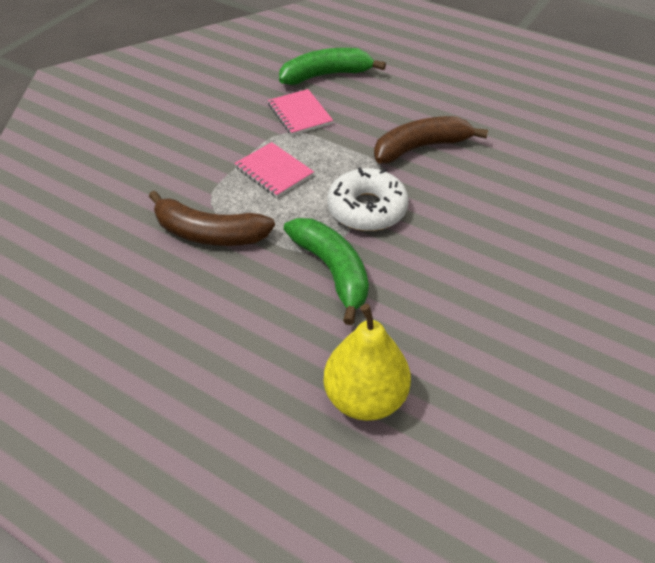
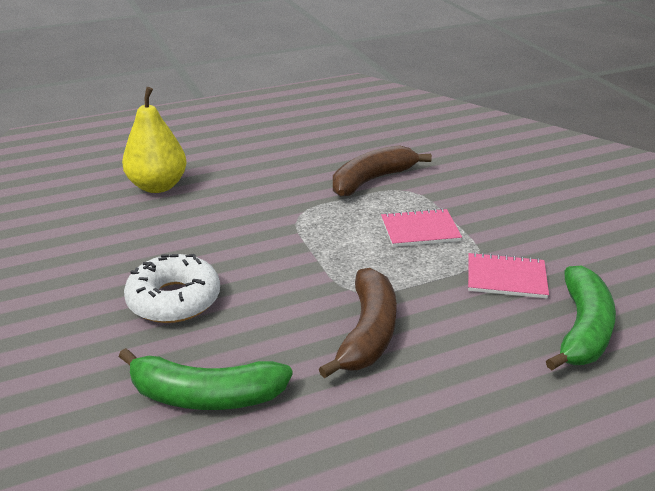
camera: 125 degrees right, 15 degrees down
green banana [283,218,369,325] -> green banana moved to [119,348,293,410]
white donut [327,167,409,231] -> white donut moved to [124,254,220,323]

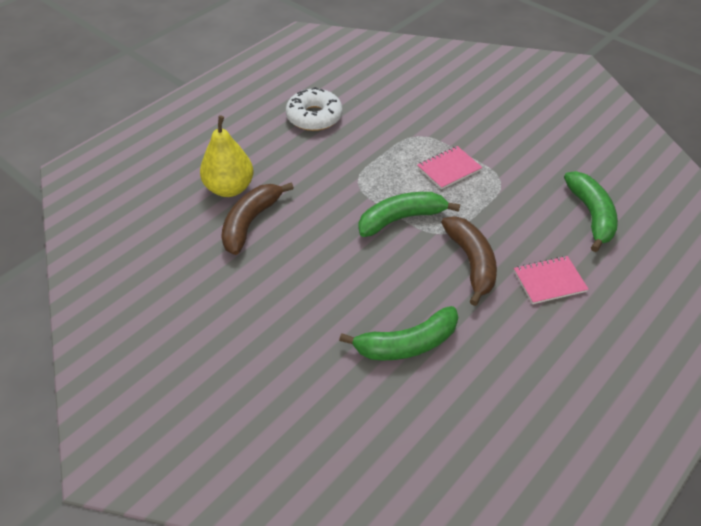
camera: 25 degrees left, 15 degrees up
white donut [124,254,220,323] -> white donut moved to [286,87,343,131]
brown banana [333,145,432,197] -> brown banana moved to [221,182,294,255]
pink notebook [468,252,549,298] -> pink notebook moved to [514,256,589,304]
none -> green banana [359,192,460,237]

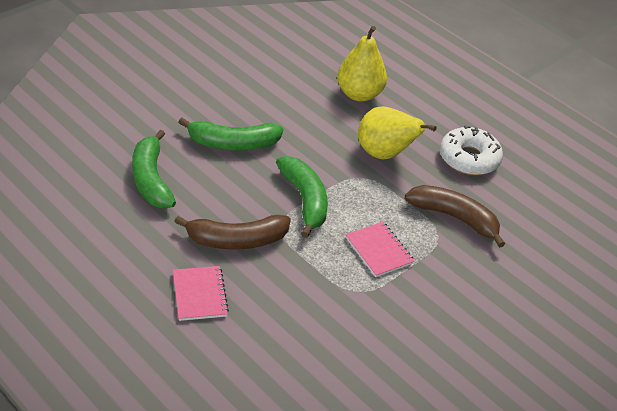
camera: 90 degrees right, 5 degrees down
brown banana [221,182,294,255] -> brown banana moved to [405,185,505,248]
green banana [564,171,618,252] -> green banana moved to [178,118,283,151]
none -> yellow pear [358,106,437,160]

